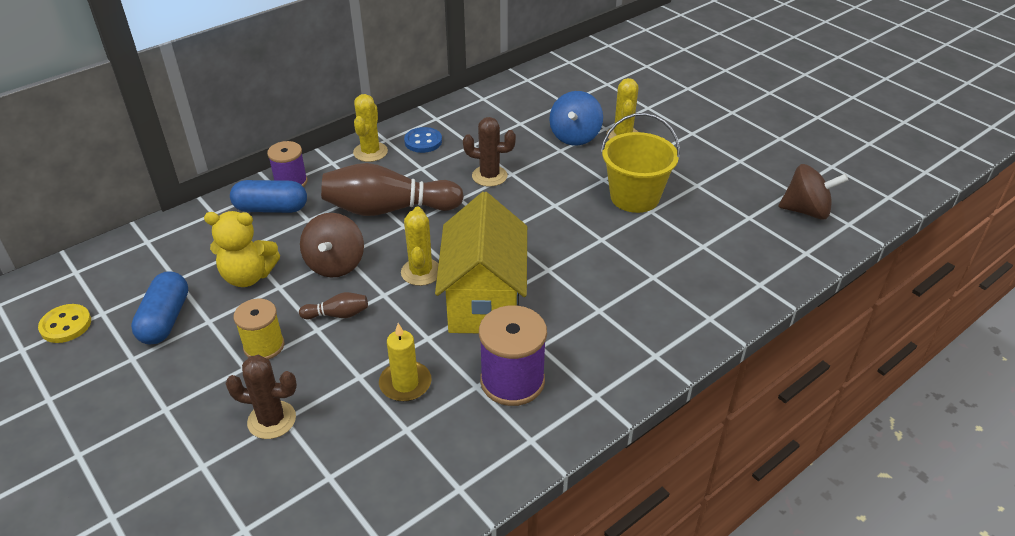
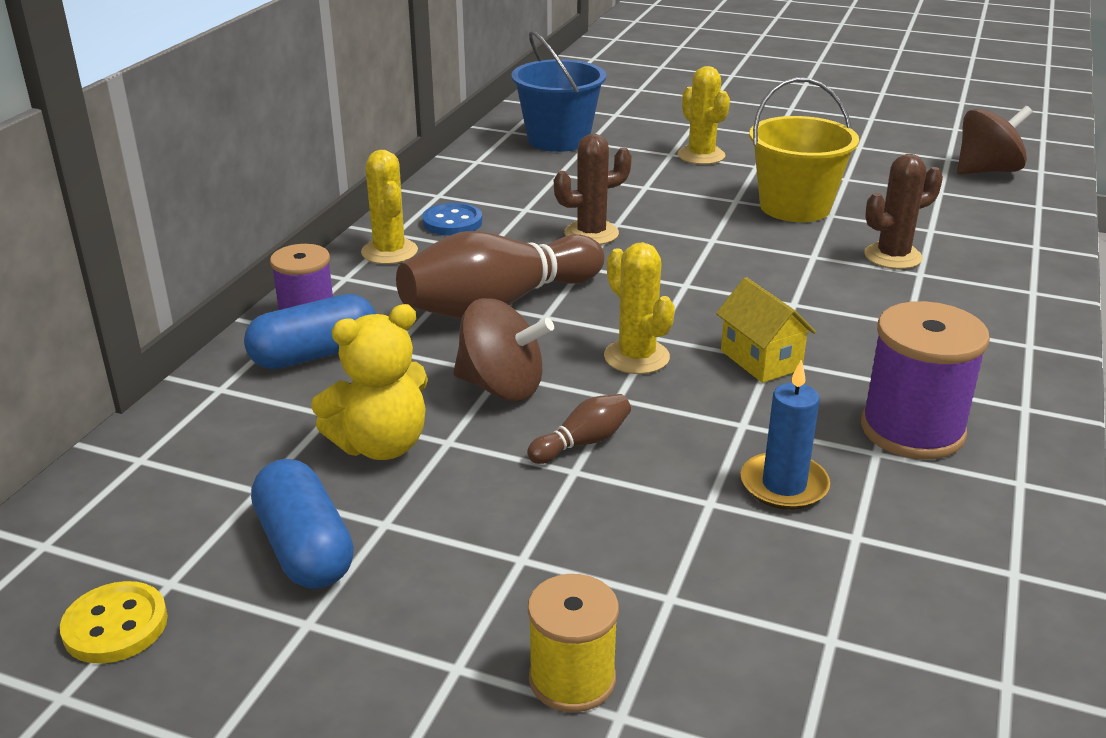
camera: 30 degrees left, 10 degrees down
brown cactus [225,355,297,439] -> brown cactus moved to [864,154,943,269]
yellow spool [234,299,284,359] -> yellow spool moved to [528,574,619,712]
brown spinning top [300,213,364,278] -> brown spinning top turned 45 degrees counterclockwise [453,298,554,401]
yellow candle [379,323,431,402] -> blue candle [740,360,830,510]
yellow house [435,192,527,333] -> yellow house [716,277,816,383], size x0.48
blue spinning top [549,91,603,146] -> none
none -> blue bucket [511,31,606,152]

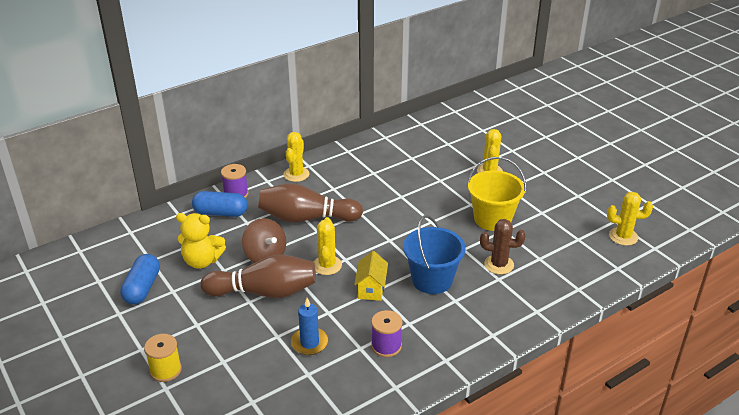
camera: 35 degrees right, 5 degrees up
yellow button [60,581,168,664] -> none
blue button [422,203,482,236] -> none
blue bucket [511,31,606,152] -> blue bucket moved to [403,215,466,294]
brown bowling pin [527,394,631,464] -> brown bowling pin [201,254,316,298], size x2.31
brown cactus [554,134,632,245] -> none
purple spool [861,301,990,459] -> purple spool [371,310,402,357], size x0.65
brown spinning top [957,106,1033,174] -> yellow cactus [607,192,653,246]

